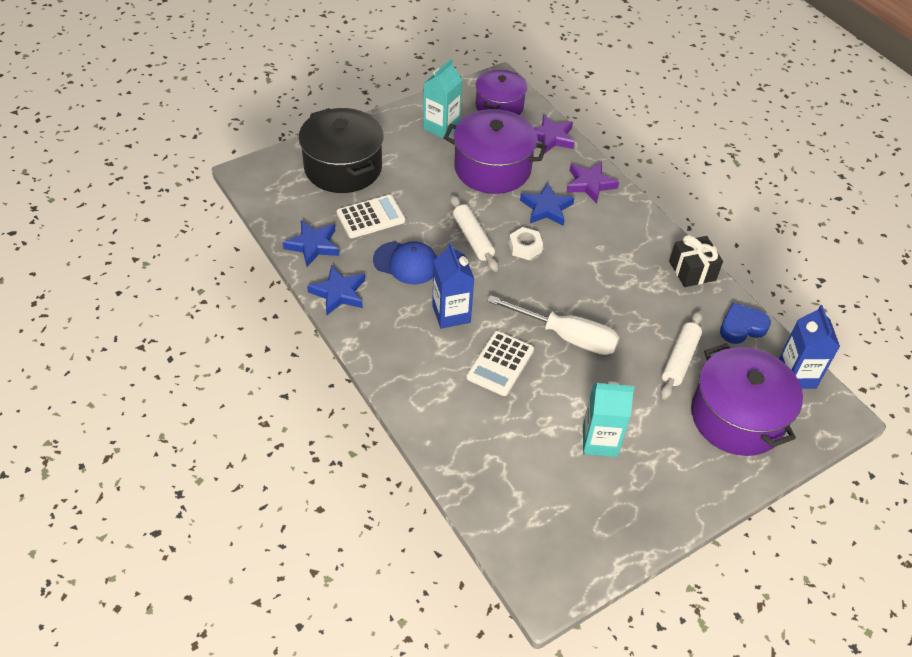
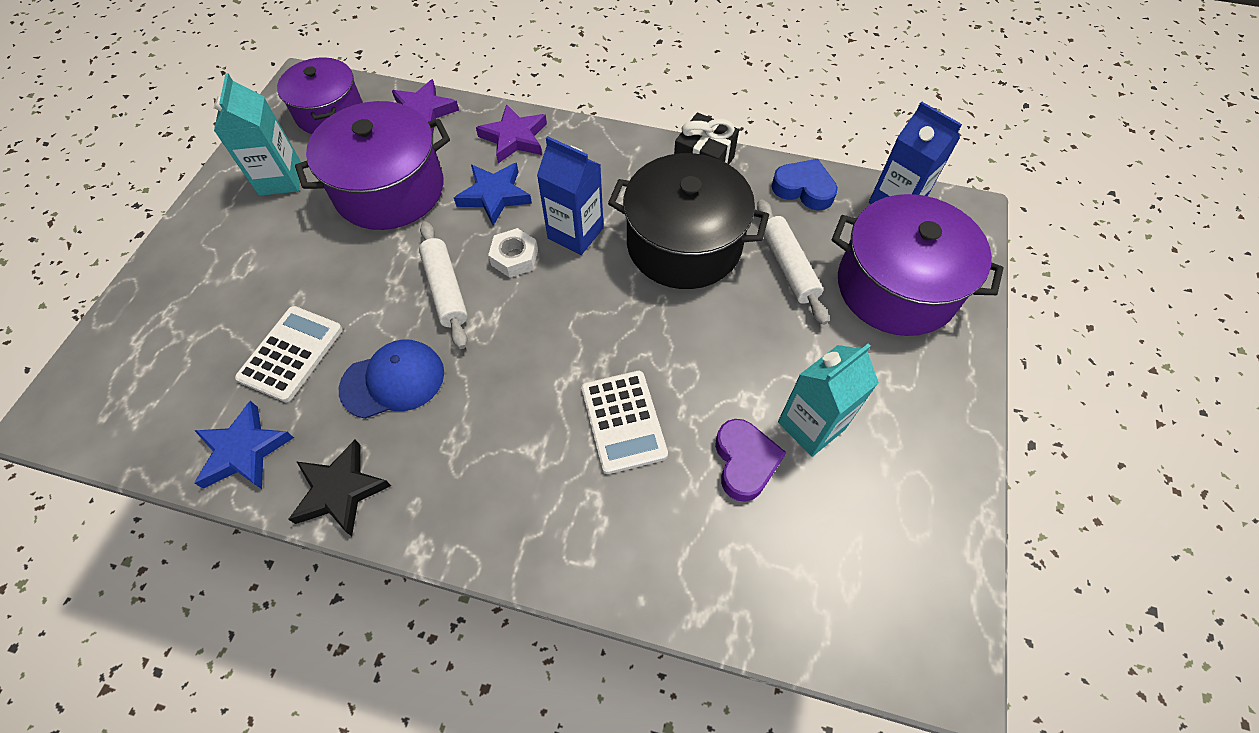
camera: 40 degrees left, 10 degrees up
black pot [299,108,383,193] -> black pot moved to [608,153,769,289]
blue star [307,265,365,315] -> black star [288,440,391,536]
blue carton [432,242,474,329] -> blue carton moved to [537,136,604,255]
white rolling pin [450,195,499,272] -> white rolling pin turned 45 degrees clockwise [419,221,468,349]
white screwdriver [487,295,619,355] -> none
blue heart [720,302,771,344] -> blue heart turned 90 degrees clockwise [771,159,838,210]
none -> purple heart [715,419,787,502]

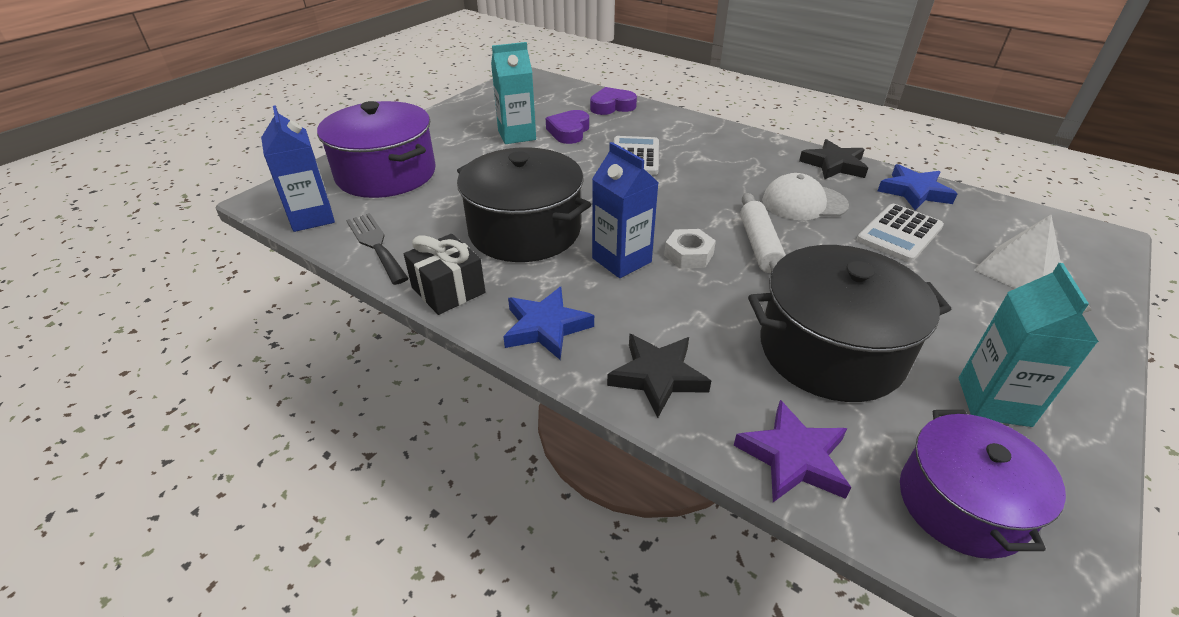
camera: 160 degrees left, 20 degrees down
purple pot [295,101,450,230] -> black pot [748,245,951,402]
blue cap [339,339,444,419] -> white cap [762,173,849,220]
blue star [454,163,532,226] -> blue star moved to [503,287,594,360]
purple star [476,104,547,163] -> black star [607,334,711,418]
white rolling pin [757,200,829,325] -> none
blue heart [771,159,838,210] -> black fork [346,213,409,285]
none -> purple heart [590,87,637,115]
none -> white pyramid [974,215,1061,289]

